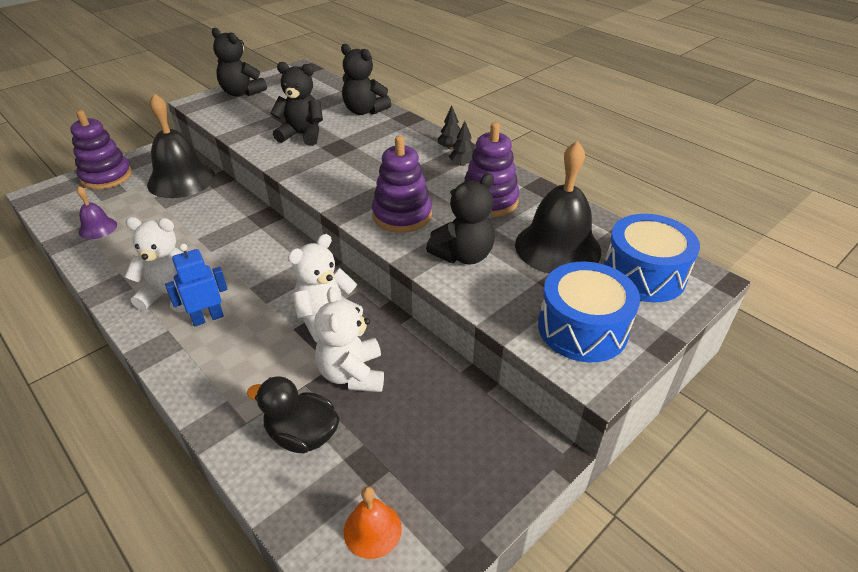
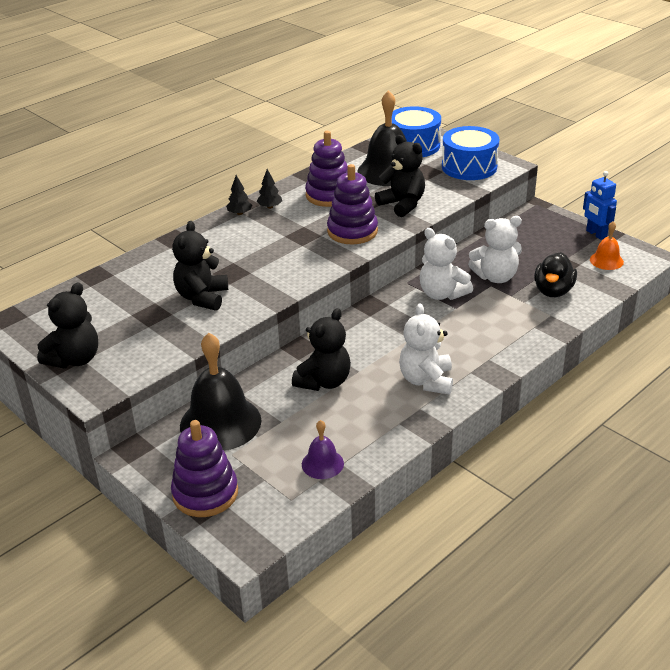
camera: 90 degrees left, 5 degrees down
blue robot [165,244,228,327] -> blue robot moved to [583,171,617,240]
black teddy bear [341,44,392,115] -> black teddy bear moved to [292,308,351,391]

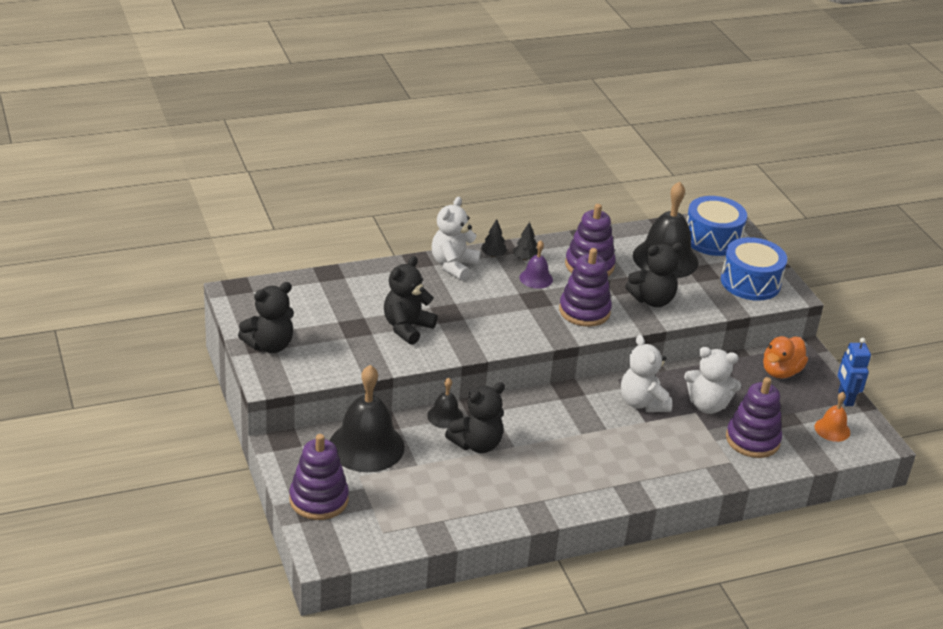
camera: 20 degrees right, 0 degrees up
purple bell [302,420,344,479] -> purple bell moved to [519,240,553,289]
black teddy bear [375,135,425,217] -> black teddy bear turned 90 degrees clockwise [625,243,683,307]
white teddy bear [399,303,453,395] -> white teddy bear moved to [432,197,481,281]
black duck [534,252,577,297] -> purple stacking toy [726,377,782,458]
none -> black bell [427,378,464,429]
none -> orange duck [763,336,808,379]

